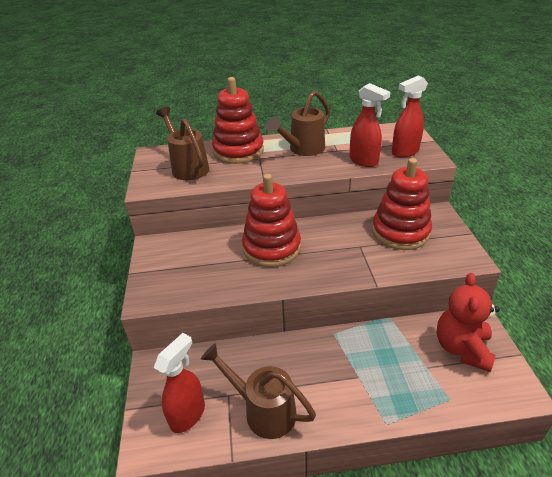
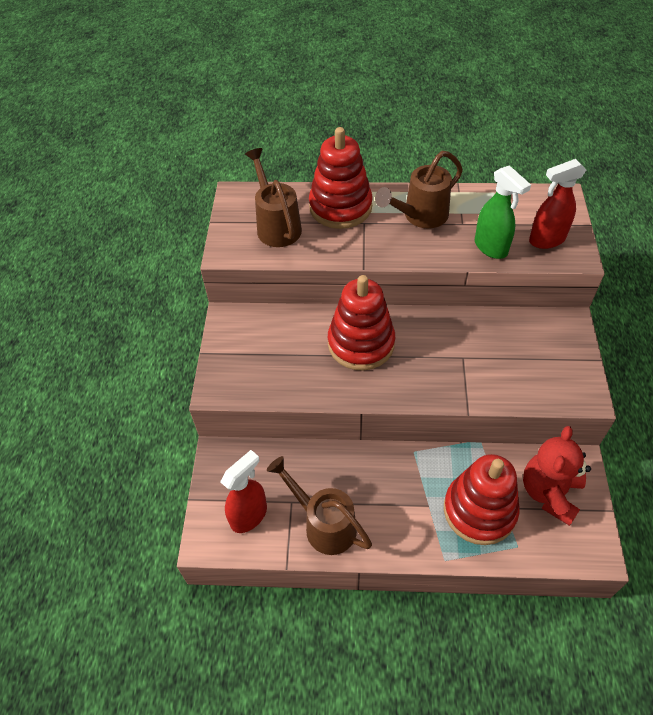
camera: 10 degrees right, 15 degrees up
red spray bottle [349,83,390,167] -> green spray bottle [475,165,531,259]
red stacking toy [372,158,432,250] -> red stacking toy moved to [444,454,520,545]

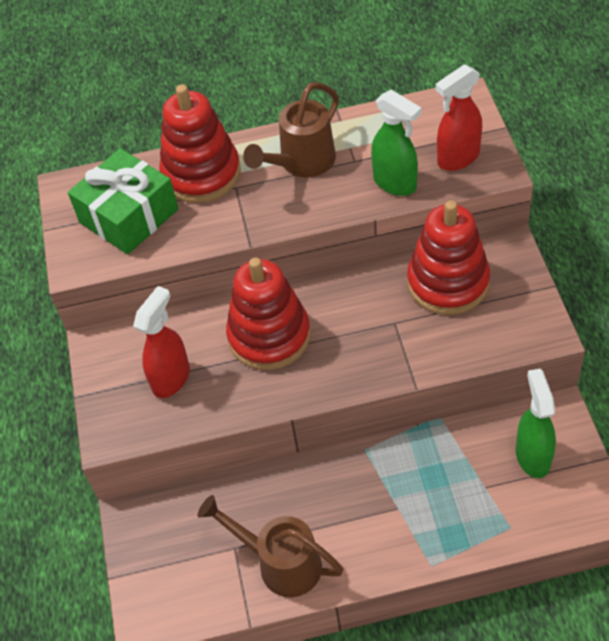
camera: 10 degrees left, 0 degrees up
red spray bottle [220,450,267,533] -> red spray bottle moved to [133,286,190,398]
brown watering can [245,148,302,247] -> green gift [68,148,178,255]
red stacking toy [444,454,520,545] -> red stacking toy moved to [407,201,490,315]
red teddy bear [523,426,591,526] -> green spray bottle [516,369,556,478]

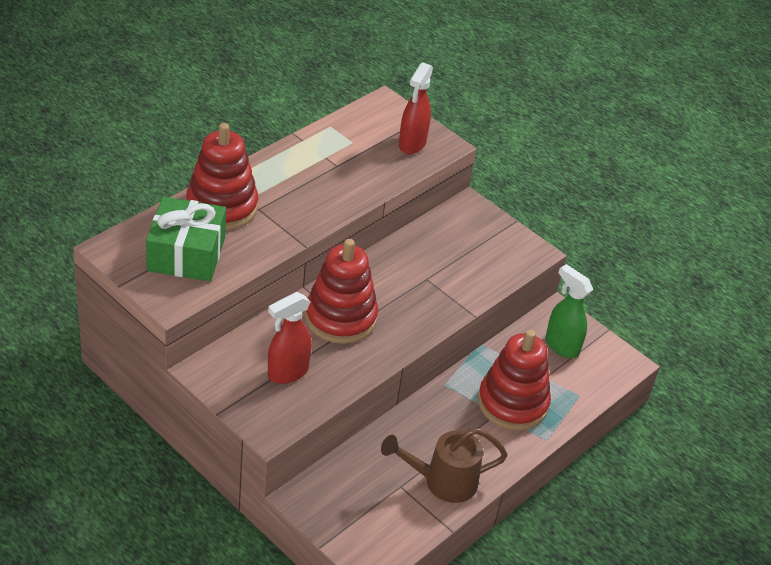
camera: 45 degrees left, 10 degrees down
red spray bottle [133,286,190,398] -> red spray bottle turned 120 degrees counterclockwise [268,292,312,384]
brown watering can [243,82,339,177] -> none
green spray bottle [371,90,421,196] -> none
red stacking toy [407,201,490,315] -> red stacking toy moved to [478,330,551,431]

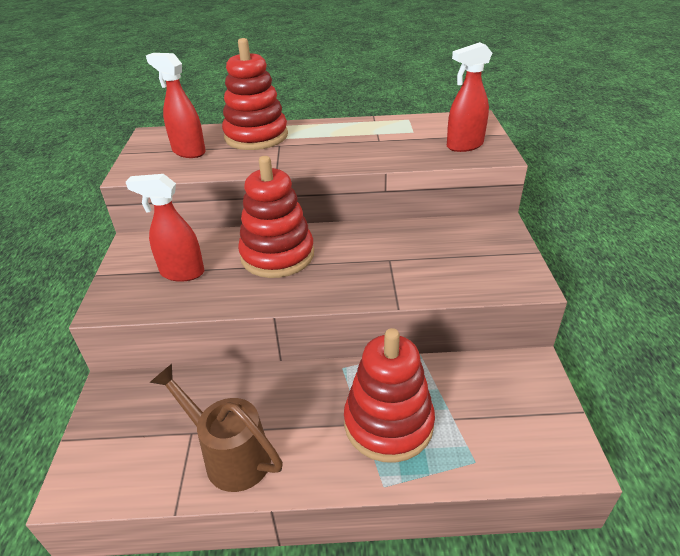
camera: 50 degrees right, 5 degrees down
green gift [146,196,226,281] -> red spray bottle [146,53,206,158]
green spray bottle [546,264,593,358] -> none

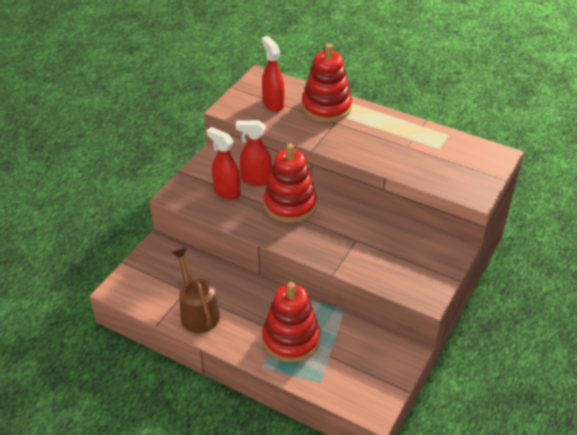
camera: 30 degrees right, 5 degrees up
red spray bottle [447,42,492,152] -> red spray bottle moved to [236,120,272,186]

